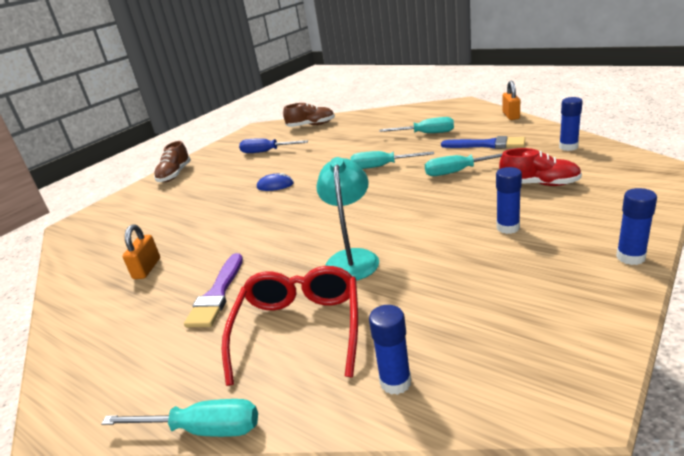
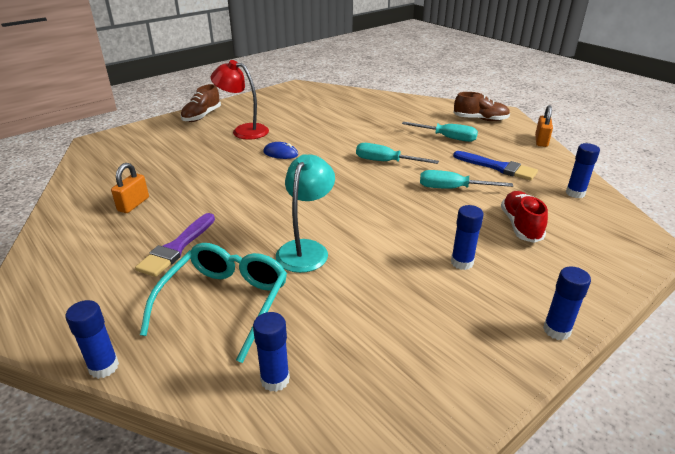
camera: 10 degrees right, 5 degrees up
turquoise screwdriver [101,399,258,437] -> blue glue stick [65,300,119,379]
red glasses [222,266,358,386] -> turquoise glasses [140,243,287,363]
blue screwdriver [239,138,308,153] -> none
brown shoe [283,103,335,127] -> brown shoe moved to [453,92,510,121]
red shoe [499,148,582,186] -> red shoe turned 120 degrees counterclockwise [501,191,548,243]
none -> red lamp [211,60,269,140]

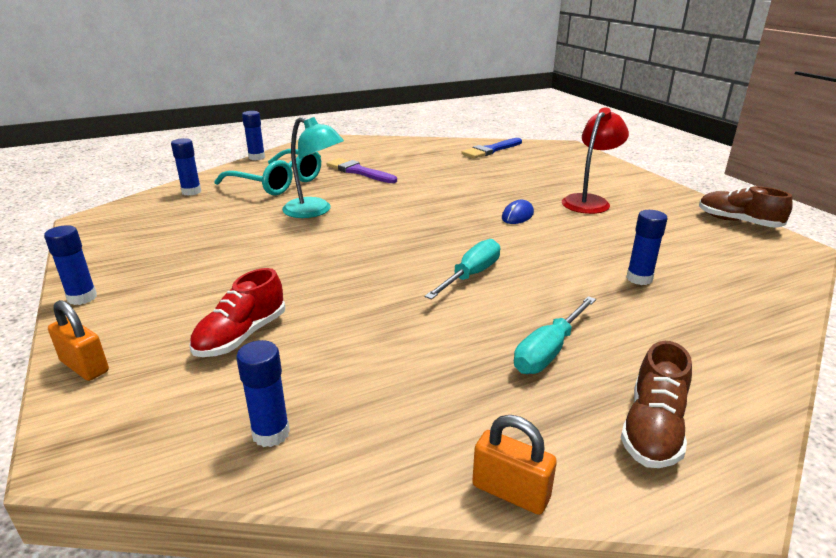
camera: 105 degrees right, 5 degrees down
orange padlock [111,163,149,213] -> orange padlock moved to [48,300,109,381]
brown shoe [180,84,221,122] -> brown shoe moved to [699,186,793,227]
turquoise screwdriver [420,170,513,189] -> none
blue glue stick [451,205,484,270] -> blue glue stick moved to [626,210,668,285]
blue brush [453,151,538,181] -> blue brush moved to [462,138,522,159]
red shoe [501,191,548,243] -> red shoe turned 105 degrees clockwise [189,268,286,357]

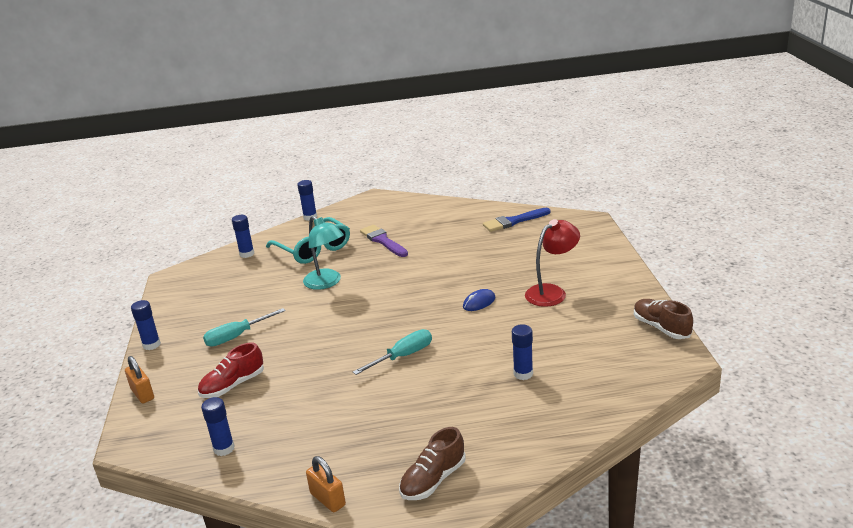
camera: 20 degrees right, 0 degrees up
turquoise screwdriver [514,296,596,374] -> turquoise screwdriver moved to [203,308,286,347]

